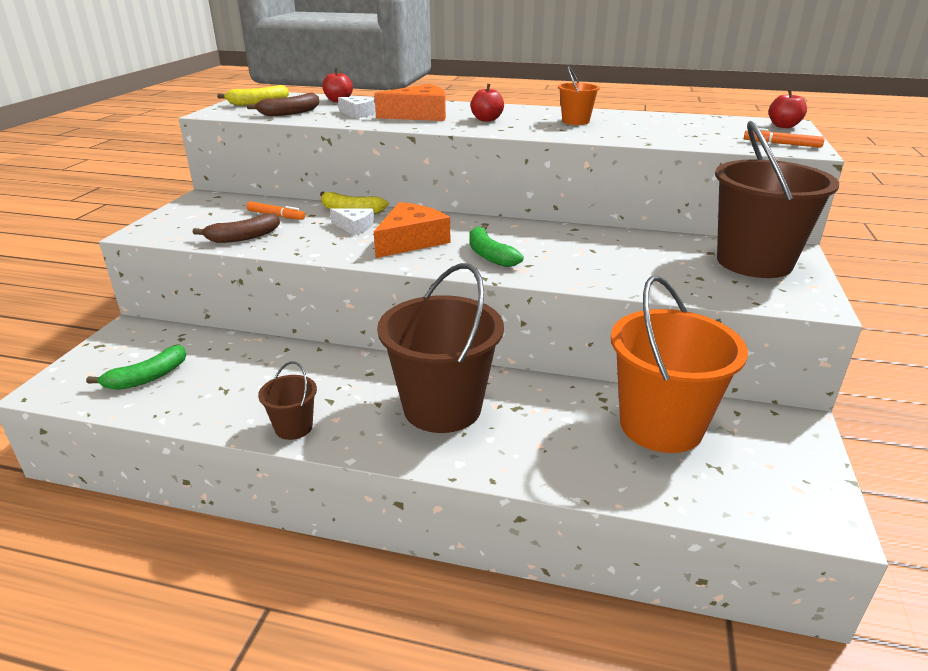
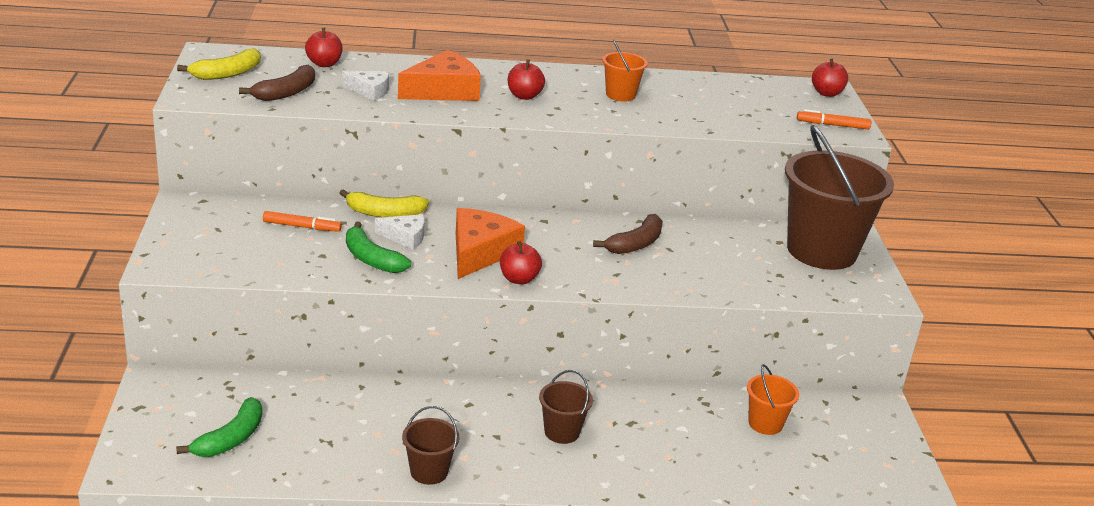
camera: 20 degrees left, 0 degrees up
brown banana [193,213,280,243] -> brown banana moved to [593,214,663,254]
brown bucket [377,263,504,433] -> brown bucket [539,370,593,444], size x0.45
green banana [469,225,524,267] -> green banana moved to [346,221,411,273]
orange bucket [611,276,748,453] -> orange bucket [747,364,799,435], size x0.45
none -> red apple [500,241,542,284]

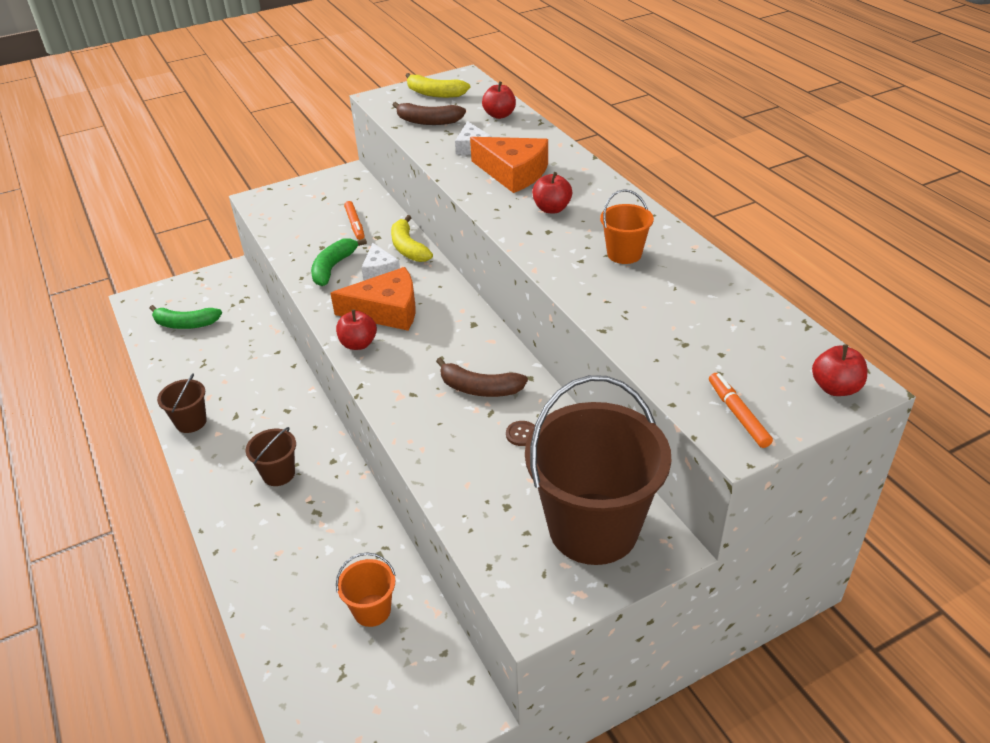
camera: 70 degrees right, 10 degrees up
none -> brown button [506,421,535,446]

